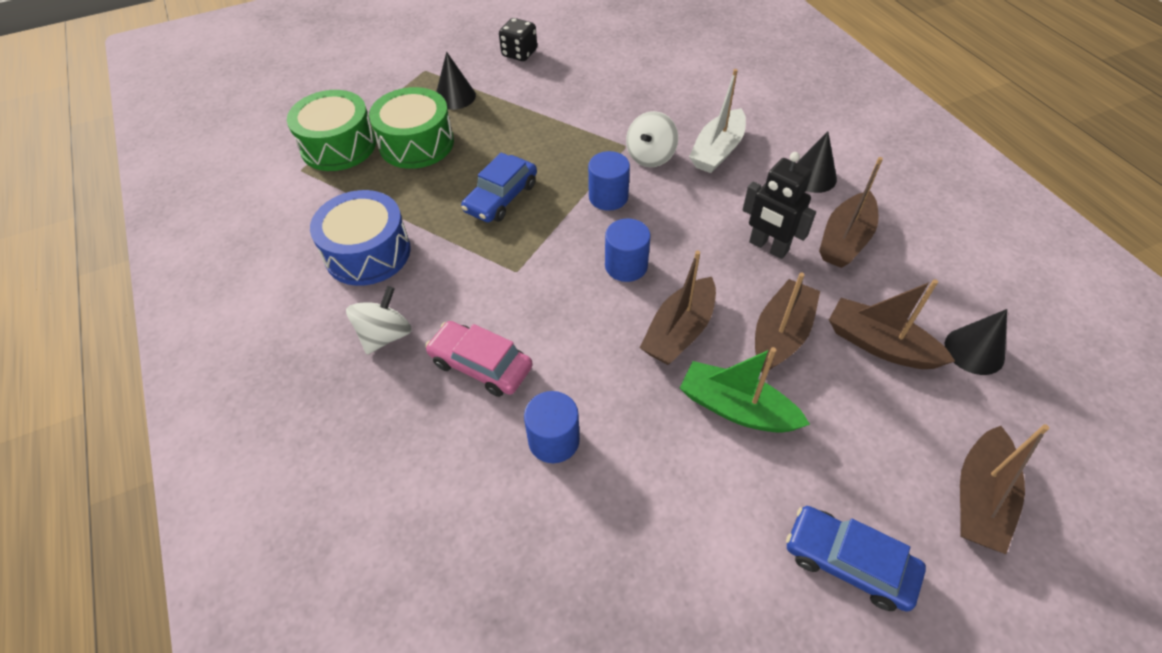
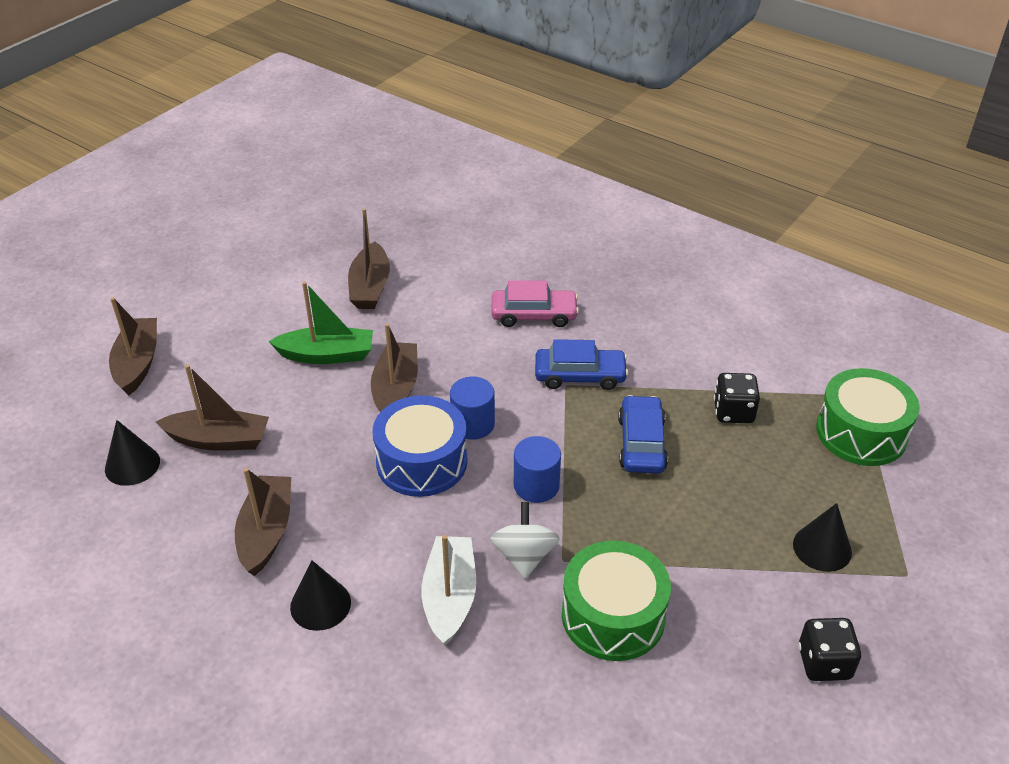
camera: 150 degrees right, 10 degrees down
blue drum [310,190,411,286] -> blue drum moved to [373,395,468,497]
white spinning top [346,286,412,354] -> none
green drum [369,87,454,169] -> green drum moved to [562,540,671,661]
blue cylinder [524,391,580,463] -> none
black robot [743,152,816,259] -> none
brown boat [755,273,820,372] -> brown boat moved to [348,208,390,309]
blue car [786,506,926,612] -> blue car moved to [535,339,628,390]
none -> black dice [714,373,760,423]

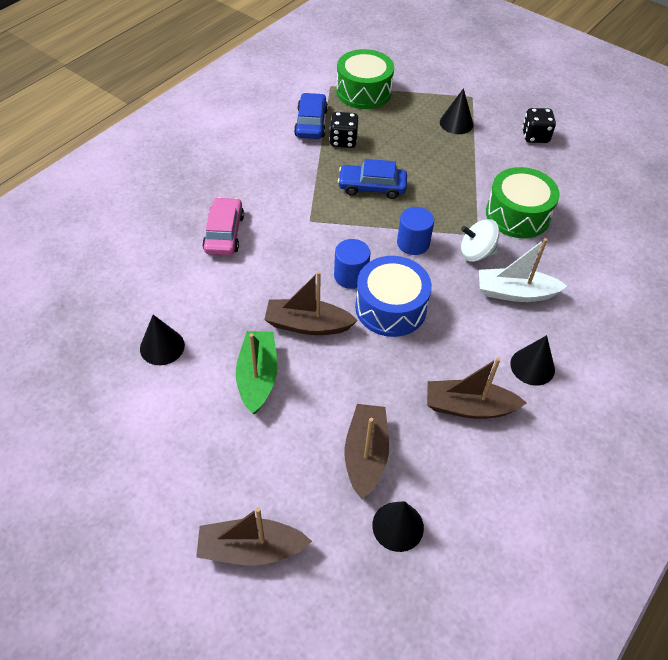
camera: 90 degrees left, 10 degrees up
brown boat [348,208,390,309] -> black cone [140,315,185,365]
blue car [535,339,628,390] -> blue car moved to [294,93,328,139]

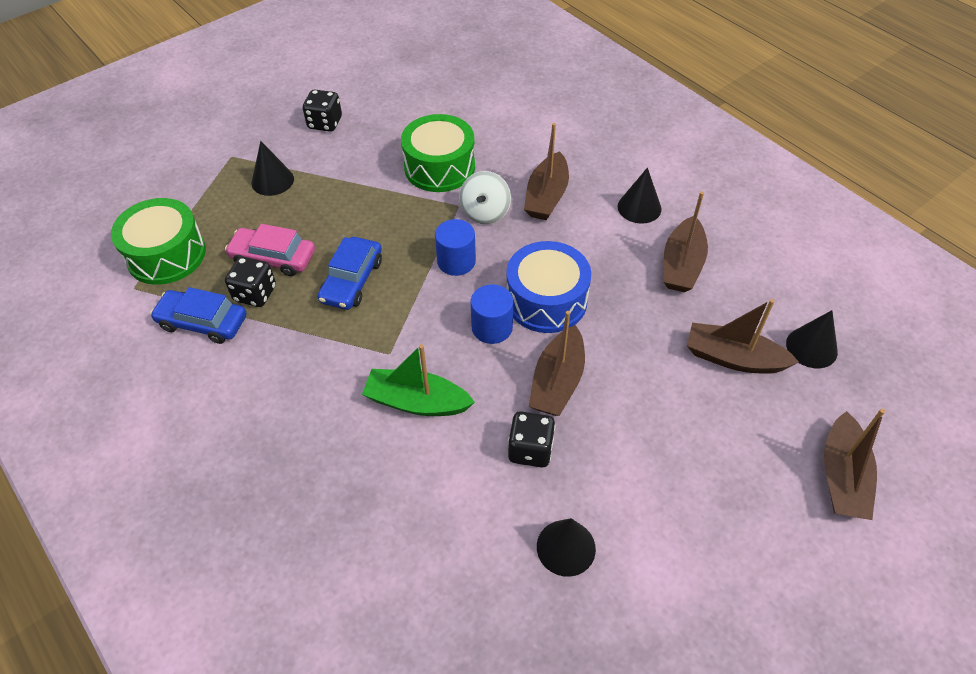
camera: 75 degrees left, 0 degrees up
pink car [202,197,244,255] -> pink car moved to [225,224,315,276]
green boat [236,331,277,414] -> green boat moved to [362,344,475,416]
white boat [479,238,567,302] -> brown boat [524,123,569,220]
none -> black dice [508,411,555,468]

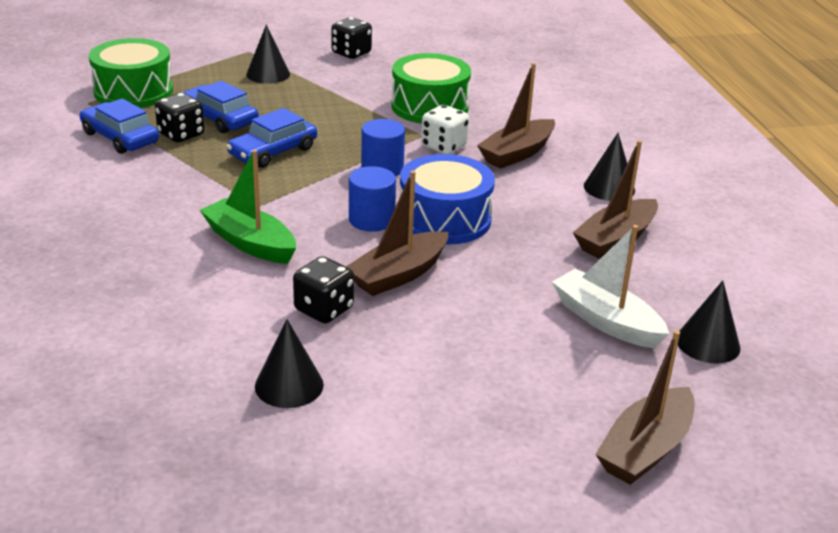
camera: 25 degrees right, 20 degrees down
pink car [225,224,315,276] -> blue car [181,81,259,133]
white spinning top [459,171,511,224] -> white dice [421,105,469,154]
brown boat [687,299,799,374] -> white boat [552,225,669,348]

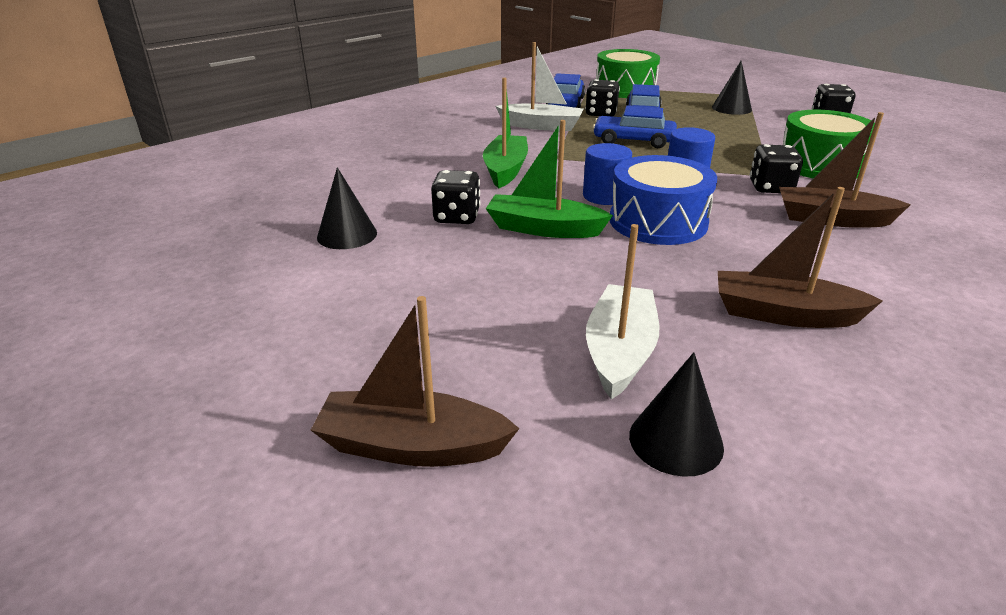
camera: 60 degrees right, 0 degrees up
brown boat [346,171,448,296] -> green boat [486,120,613,238]
white dice [421,105,469,154] -> black dice [750,144,803,193]
black cone [584,133,635,201] -> none
none -> white boat [496,42,583,131]

